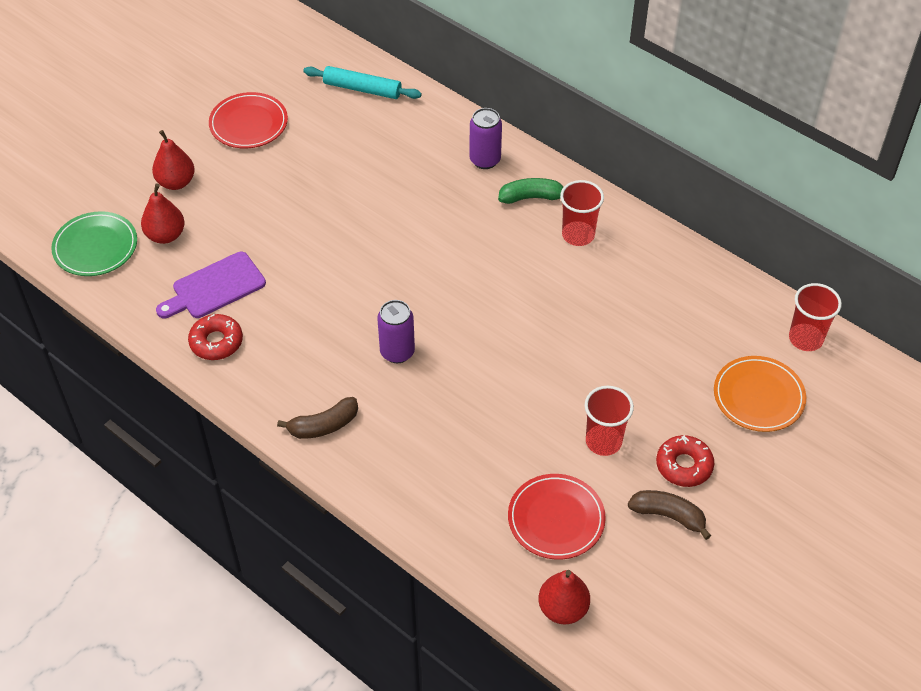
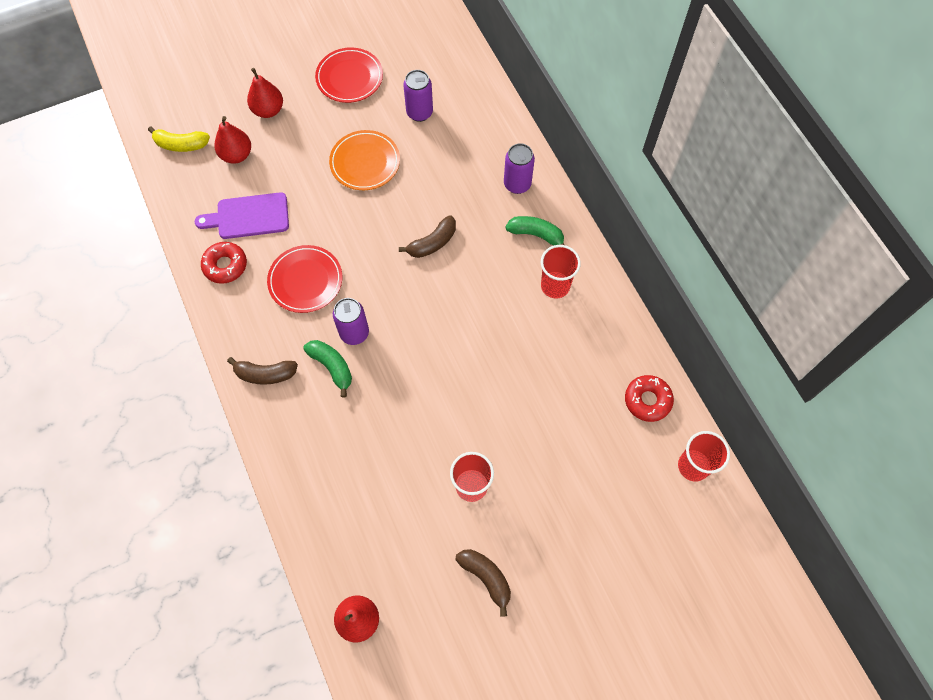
camera: 25 degrees right, 15 degrees up
green plate [51,211,137,276] -> yellow banana [148,126,210,152]
turquoise rolling pin [303,66,422,99] -> none
red plate [508,474,606,559] -> red plate moved to [267,245,342,313]
red donut [656,435,714,487] -> red donut moved to [625,375,674,422]
orange plate [714,356,806,432] -> orange plate moved to [329,130,400,190]
none -> green banana [303,340,352,398]
none -> brown banana [399,215,456,258]
none -> purple can [403,70,433,122]

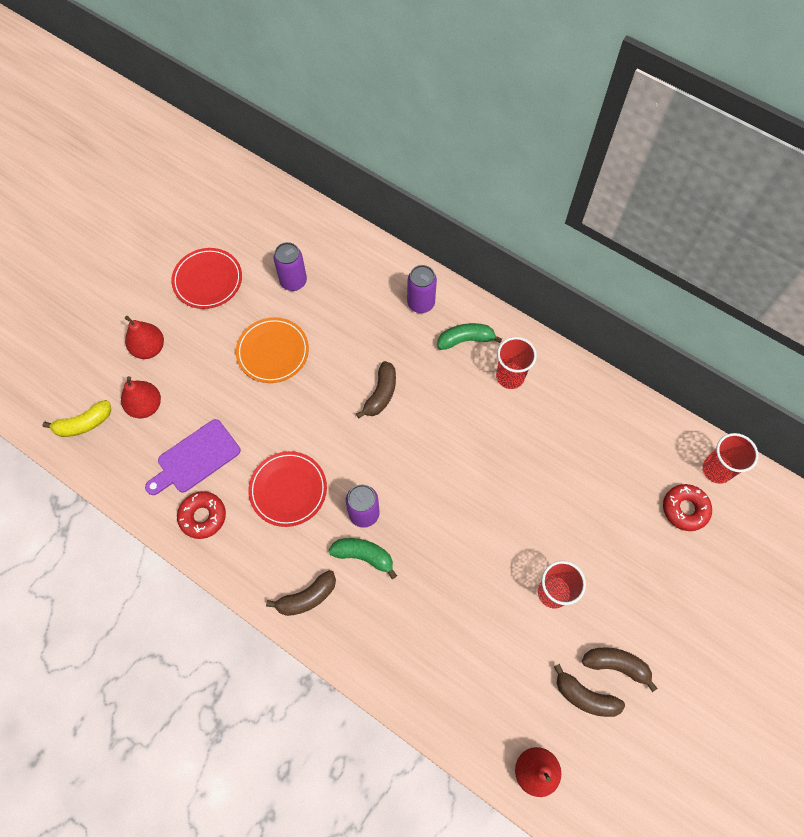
camera: 30 degrees left, 0 degrees up
red donut [625,375,674,422] -> red donut moved to [663,484,712,531]
none -> brown banana [554,664,625,717]

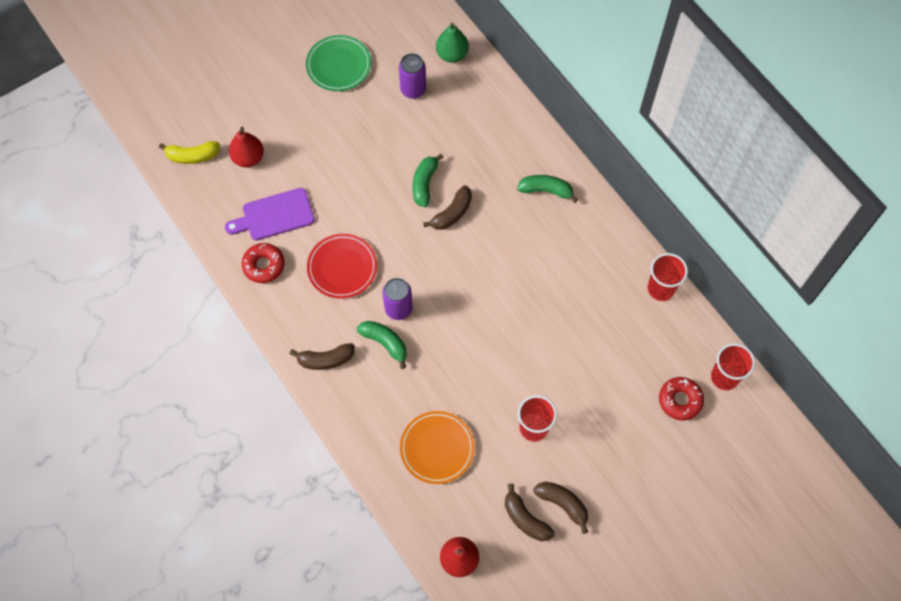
camera: 20 degrees right, 0 degrees up
red pear [125,316,164,359] -> none
red plate [171,248,242,309] -> green plate [306,35,371,91]
orange plate [236,317,309,383] -> orange plate moved to [400,411,475,484]
purple can [407,265,437,313] -> none
red cup [496,337,537,389] -> red cup moved to [647,253,688,301]
none -> green banana [413,154,443,207]
none -> green pear [436,23,469,63]

